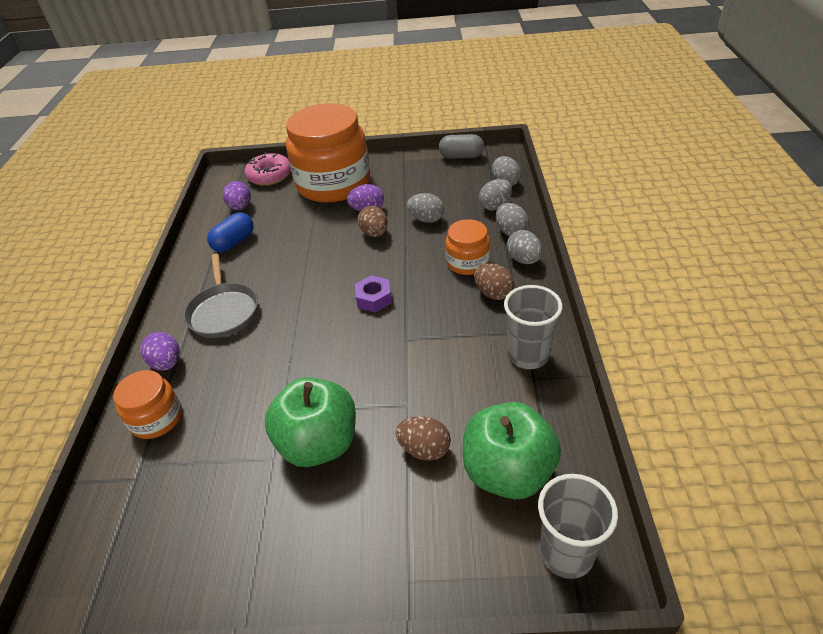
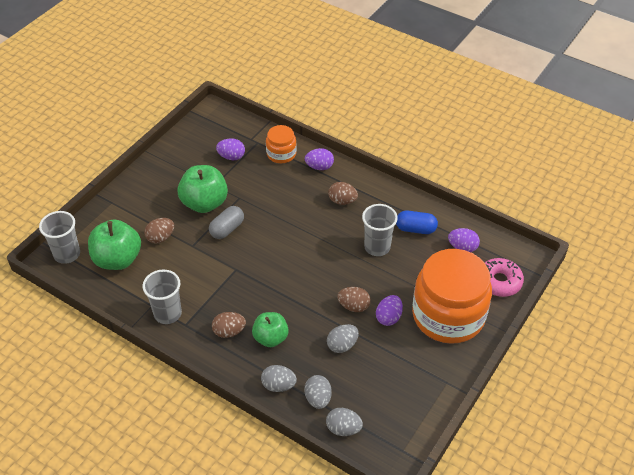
camera: 120 degrees right, 5 degrees up
grey pan [183,254,258,338] -> brown egg [328,182,358,205]
blue capsule [207,212,254,252] -> blue capsule turned 60 degrees counterclockwise [396,211,438,234]
purple nut [355,275,392,313] -> none
grey capsule [439,134,484,159] -> grey capsule moved to [209,206,244,239]
orange jar [445,219,490,275] -> green apple [252,312,289,347]
grey egg [507,230,542,264] -> none
none -> purple egg [216,139,245,160]
none -> grey cup [362,204,398,256]

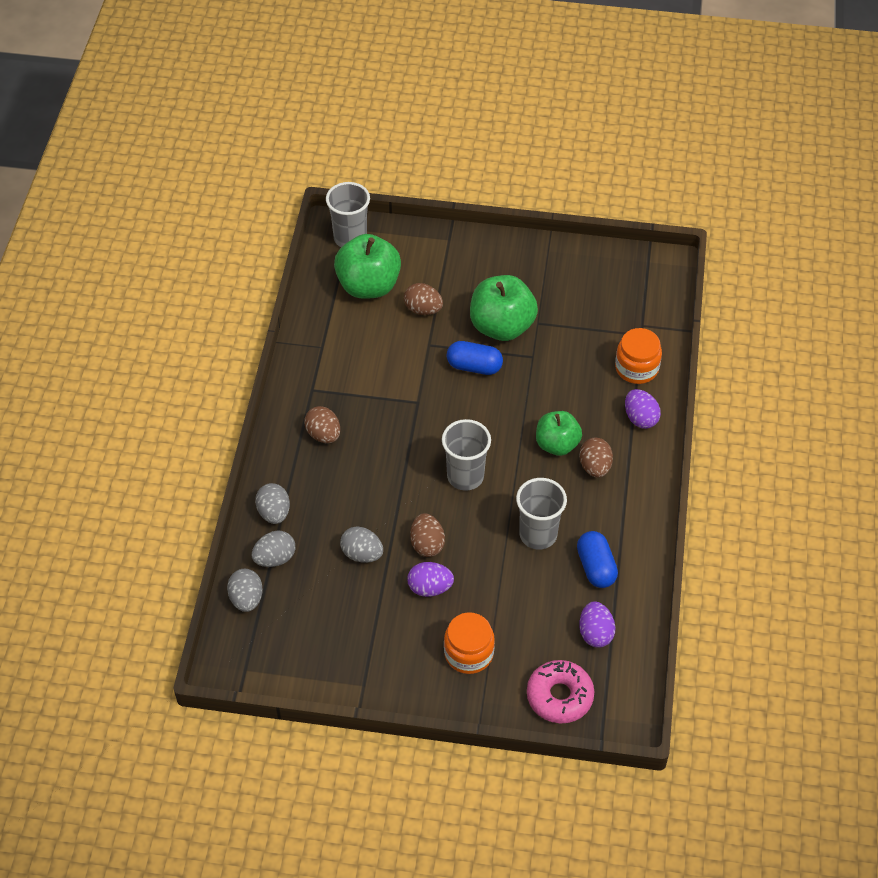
camera: 65 degrees right, 5 degrees up
grey cup [143,270,182,324] -> grey cup moved to [442,419,491,491]
grey capsule [209,206,244,239] -> blue capsule [447,341,503,375]
purple egg [216,139,245,160] -> none
green apple [252,312,289,347] -> green apple moved to [536,411,582,456]
orange jar [412,249,492,344] -> orange jar [444,612,495,674], size x0.48

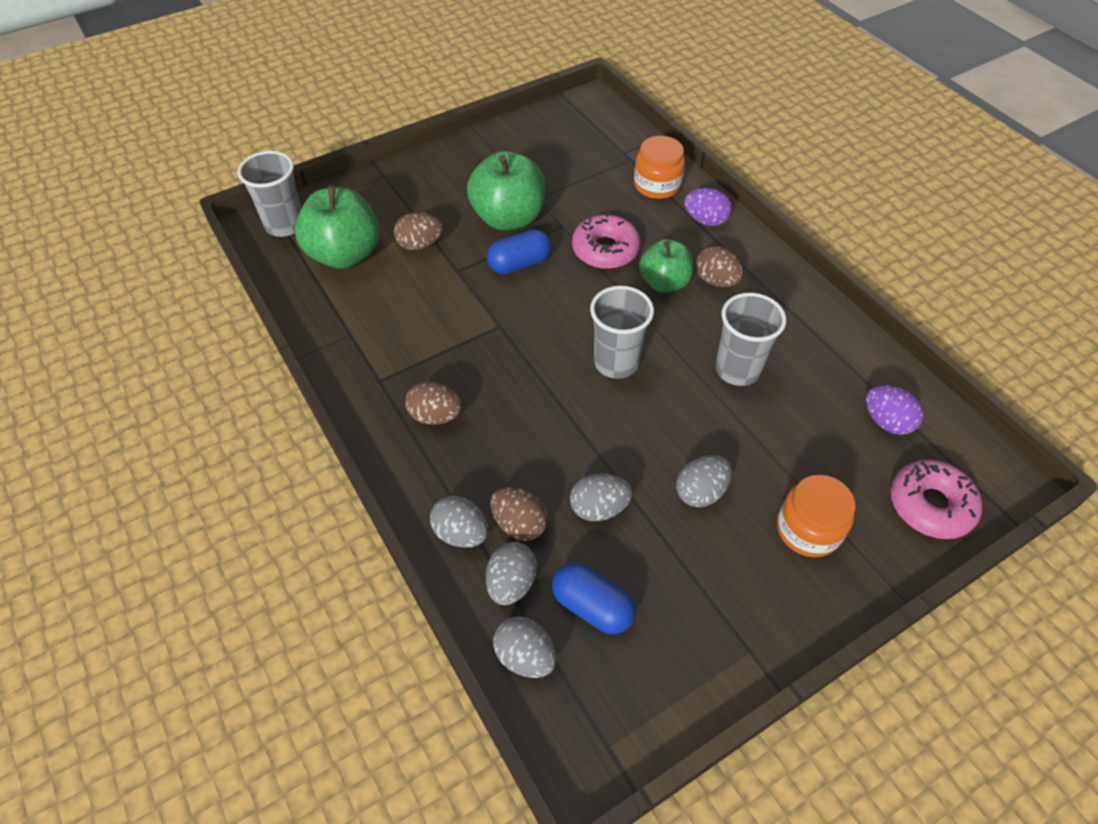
camera: 40 degrees left, 0 degrees up
purple egg [407,562,454,597] -> grey egg [676,455,732,507]
brown egg [410,513,445,557] -> brown egg moved to [490,487,548,541]
blue capsule [577,531,618,588] -> blue capsule moved to [552,562,636,634]
none -> pink donut [572,213,640,269]

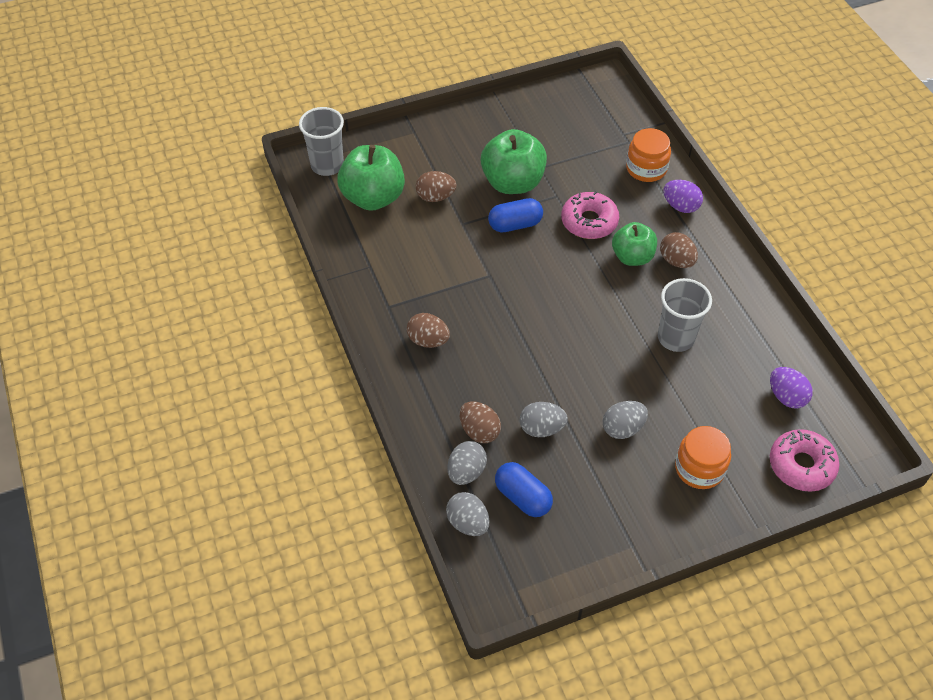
camera: 10 degrees right, 0 degrees up
grey egg [430,496,488,548] -> none
grey cup [590,286,654,379] -> none

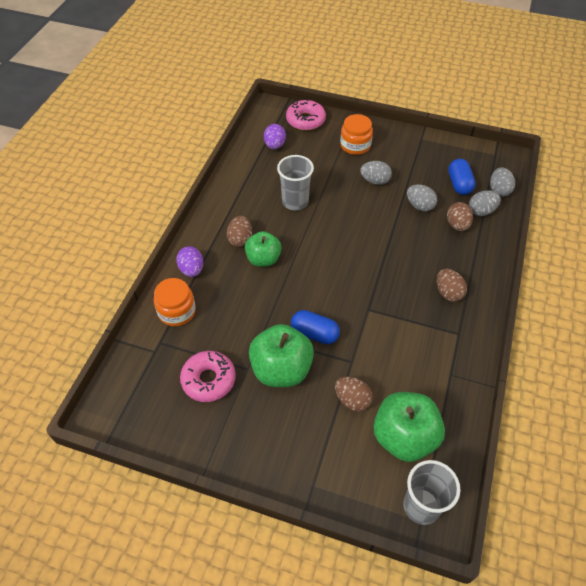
camera: 140 degrees left, 0 degrees up
pink donut [561,191,619,239] -> pink donut moved to [180,351,236,402]

